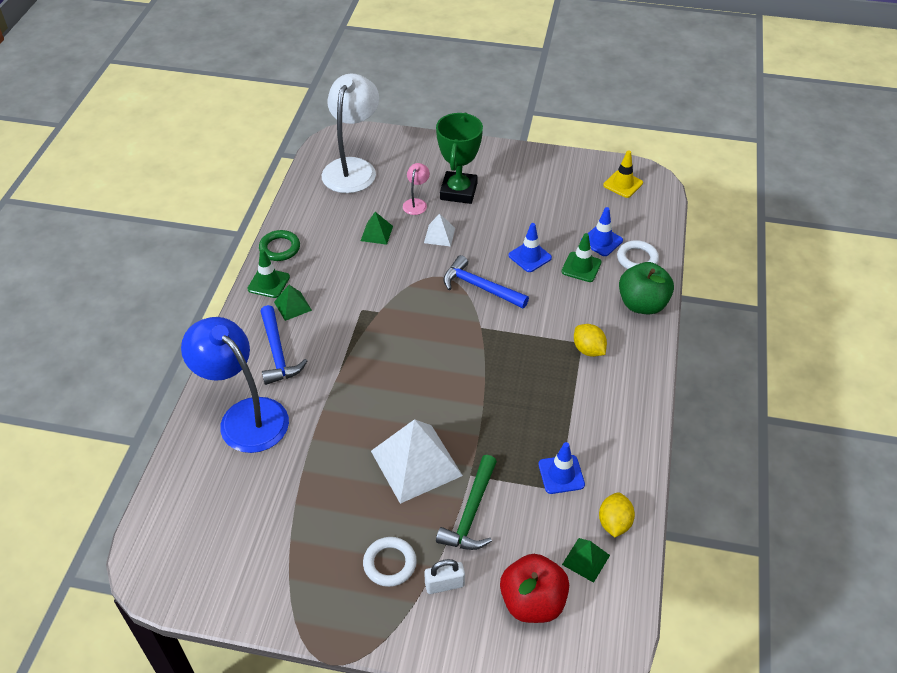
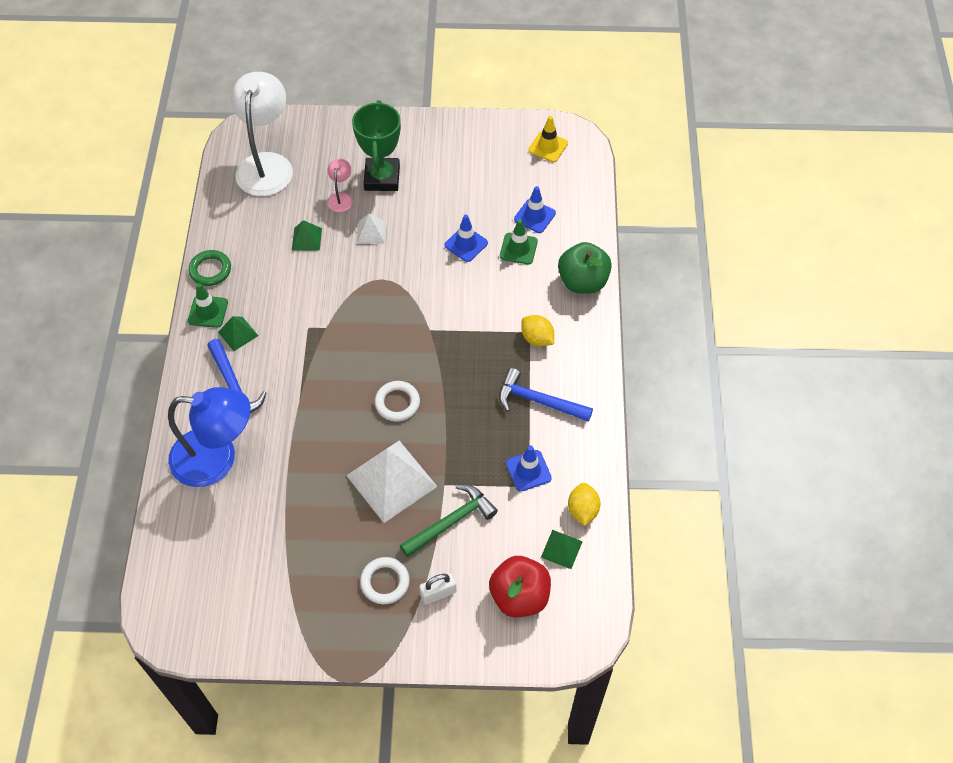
camera: 10 degrees left, 10 degrees up
blue lamp [181,317,289,453] -> blue lamp turned 150 degrees clockwise [168,387,251,487]
green hammer [436,455,497,550] -> green hammer turned 135 degrees counterclockwise [400,484,498,557]
blue hammer [443,255,529,308] -> blue hammer moved to [499,368,593,422]
white ring [617,240,659,269] -> white ring moved to [375,381,420,421]

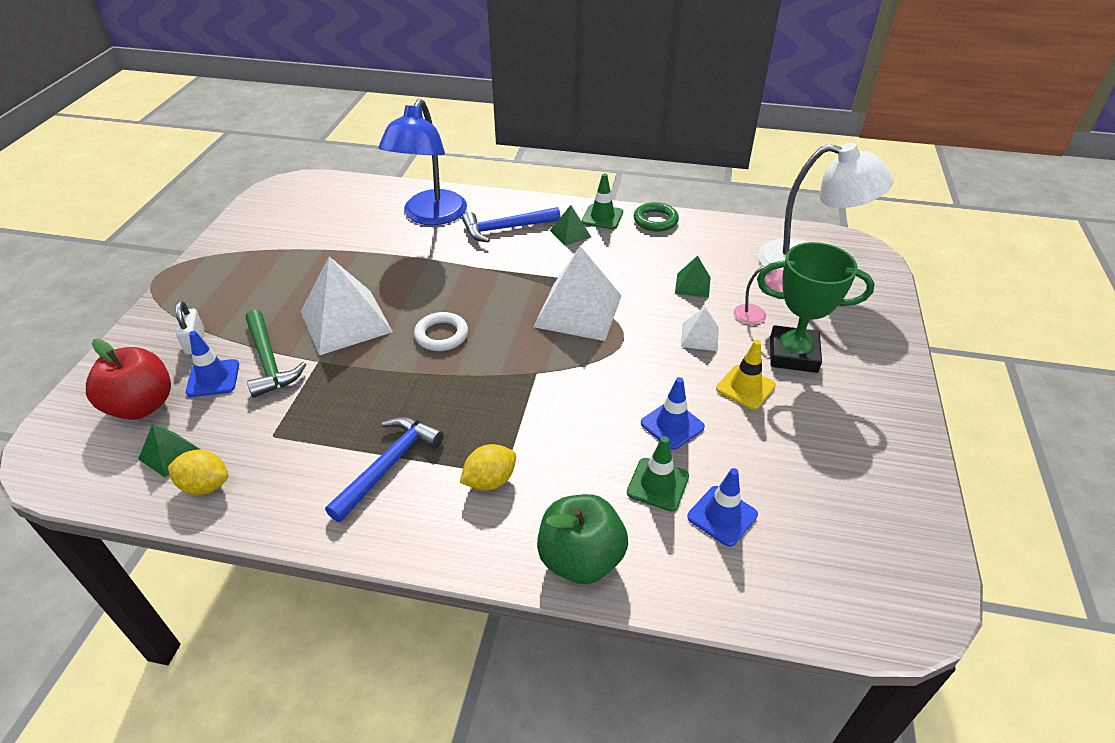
camera: 100 degrees right, 15 degrees down
white ring [360,557,410,604] -> none
blue traffic cone [506,446,552,491] -> blue traffic cone moved to [186,331,239,397]
yellow traffic cone [528,116,568,162] -> yellow traffic cone moved to [716,340,776,410]
none -> white pyramid [533,246,622,341]

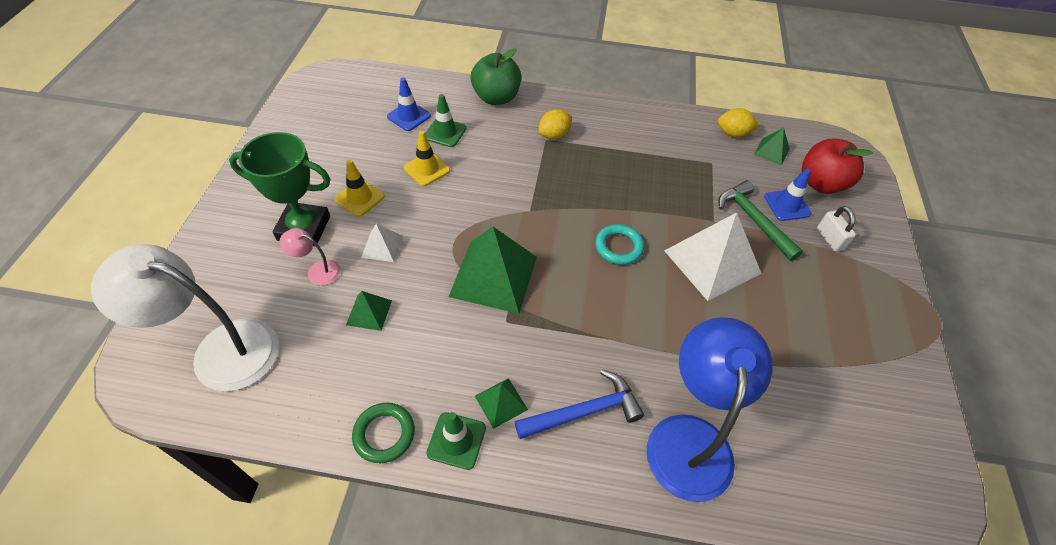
camera: 175 degrees right, 10 degrees up
blue hammer [325,417,444,522] -> none
white ring [414,312,468,351] -> turquoise ring [595,224,644,265]
white pyramid [533,246,622,341] -> green pyramid [449,227,537,314]
blue traffic cone [641,377,705,450] -> yellow traffic cone [403,131,450,186]

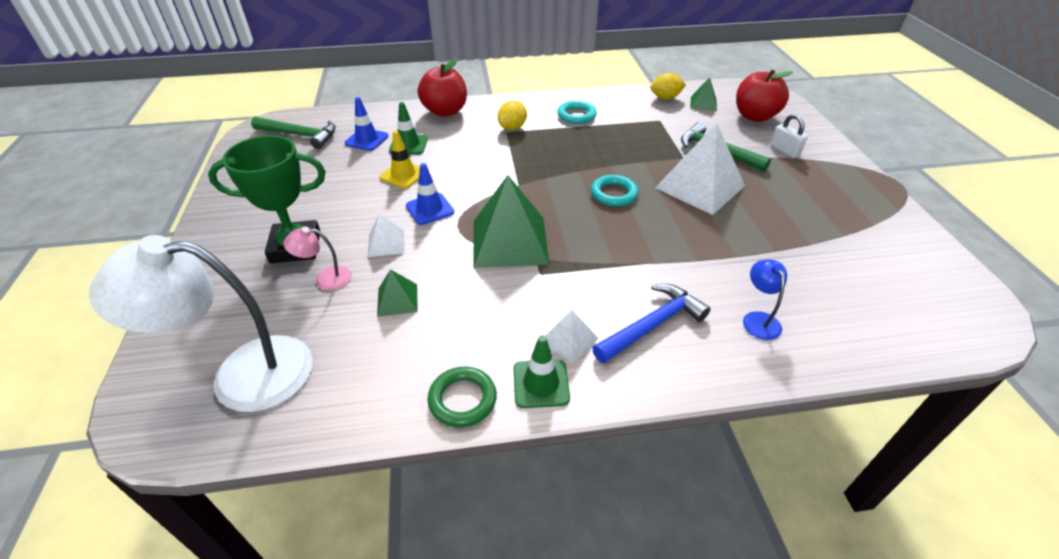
camera: 15 degrees left, 10 degrees down
yellow traffic cone [334,160,385,217] -> none
green apple [471,48,521,105] -> red apple [418,58,467,117]
green pyramid [475,378,528,429] -> white pyramid [546,309,598,363]
blue lamp [647,317,773,502] -> blue lamp [743,260,787,340], size x0.43
blue traffic cone [764,169,812,221] -> blue traffic cone moved to [406,163,454,225]
none -> green hammer [251,116,336,149]
none -> turquoise ring [557,100,597,124]

